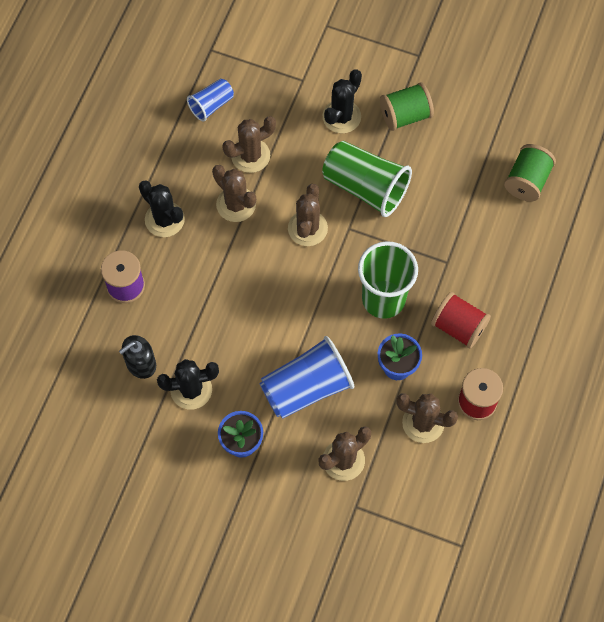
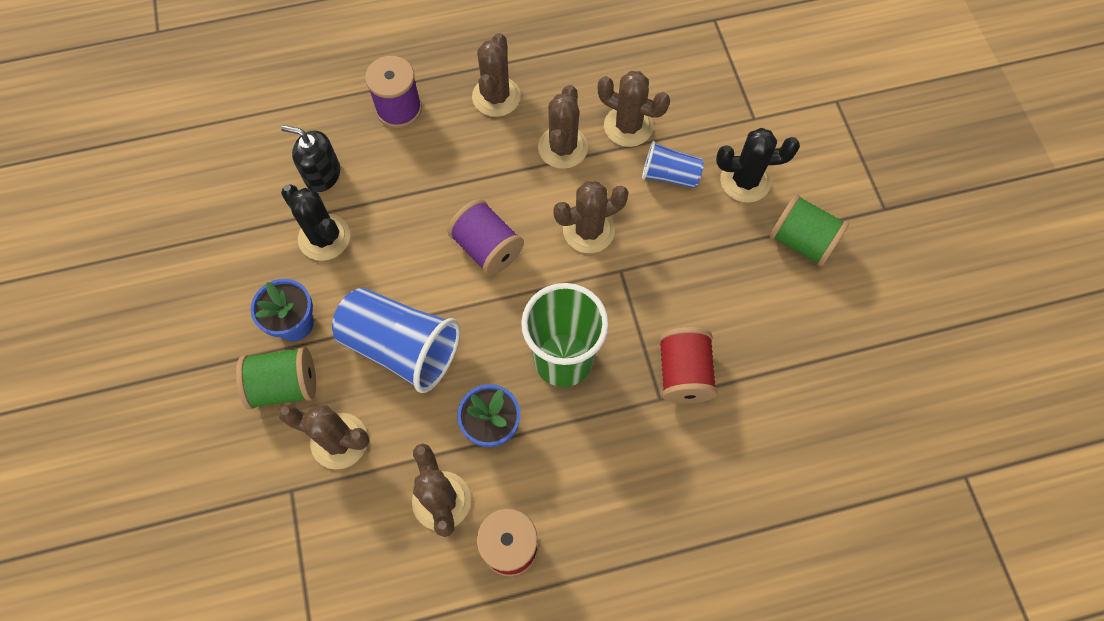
camera: 55 degrees right, 0 degrees up
black cactus [139,180,185,237] -> brown cactus [472,33,521,117]
blue cup [187,79,234,122] -> blue cup moved to [642,141,704,188]
green cup [322,141,412,217] -> none
red spool [431,292,491,349] -> red spool moved to [659,327,718,404]
green spool [504,144,556,202] -> green spool moved to [236,347,316,409]
none -> purple spool [447,199,524,276]

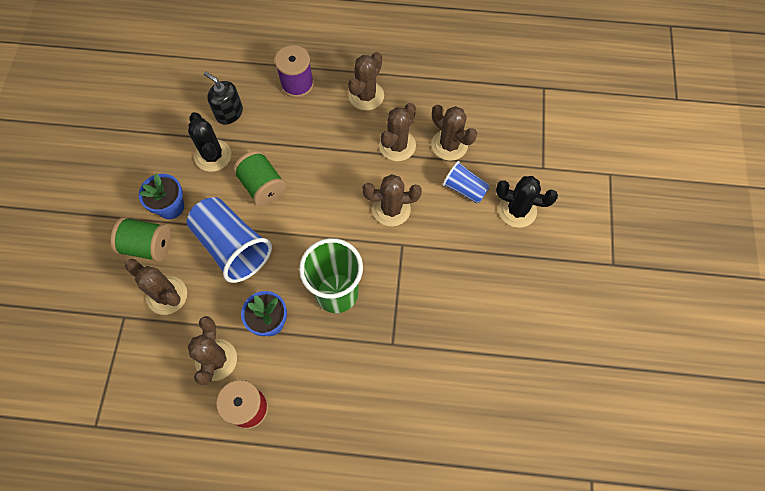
camera: 20 degrees right, 0 degrees up
purple spool [447,199,524,276] -> none
red spool [659,327,718,404] -> none
green spool [769,194,849,267] -> green spool moved to [233,150,287,206]

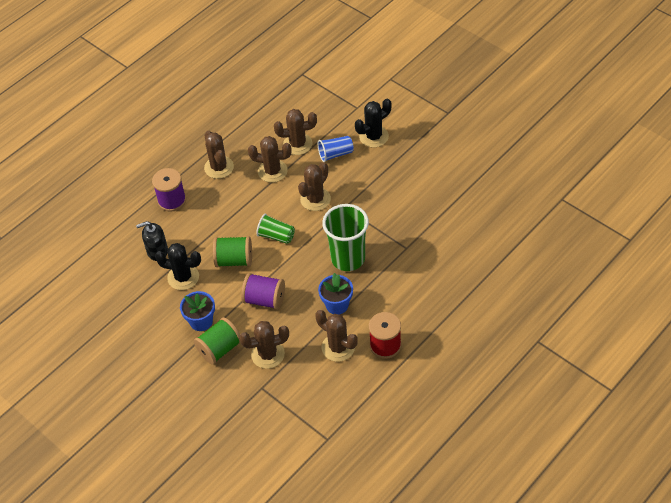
camera: 50 degrees left, 15 degrees down
blue cup [187,197,272,283] -> purple spool [241,273,285,310]
brown cactus [379,103,416,161] -> brown cactus turned 60 degrees counterclockwise [248,136,292,183]
none -> green cup [256,214,295,244]

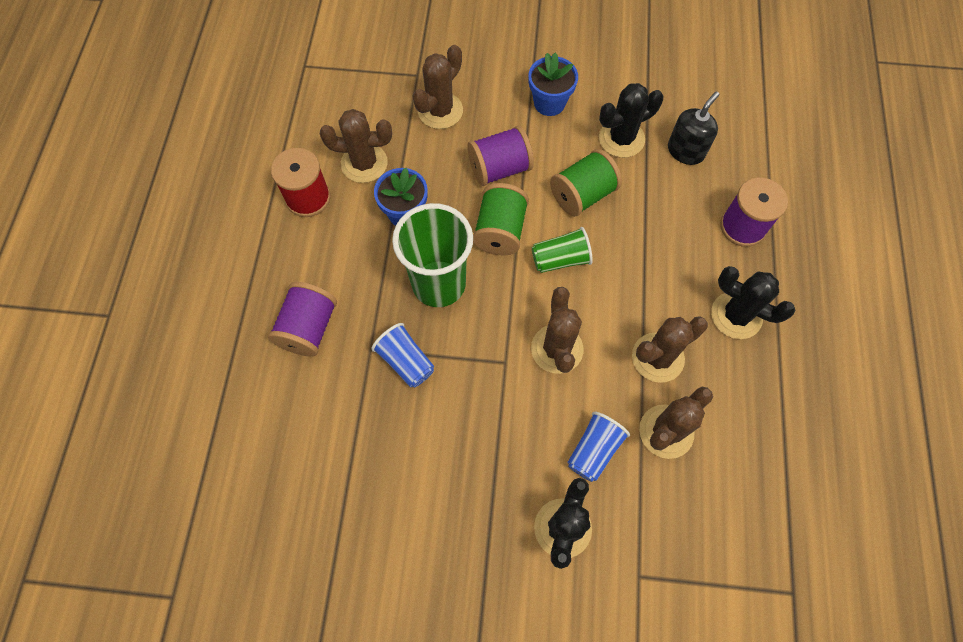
camera: 140 degrees right, 15 degrees up
green spool [194,317,241,365] -> green spool moved to [473,183,529,255]
brown cactus [204,131,234,179] -> black cactus [711,266,795,339]
none -> purple spool [268,282,337,357]
none -> blue cup [371,323,434,388]

